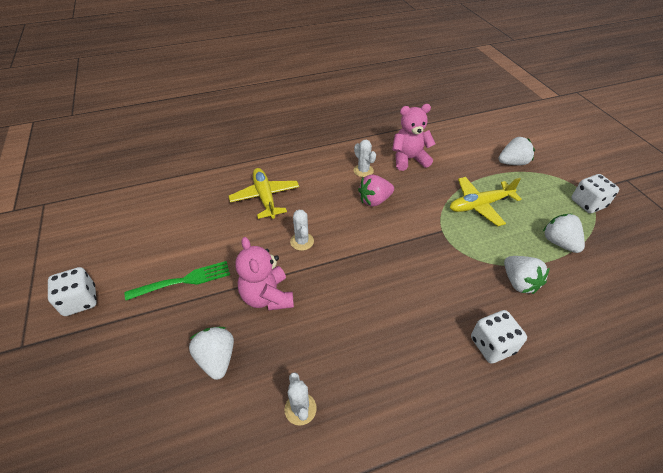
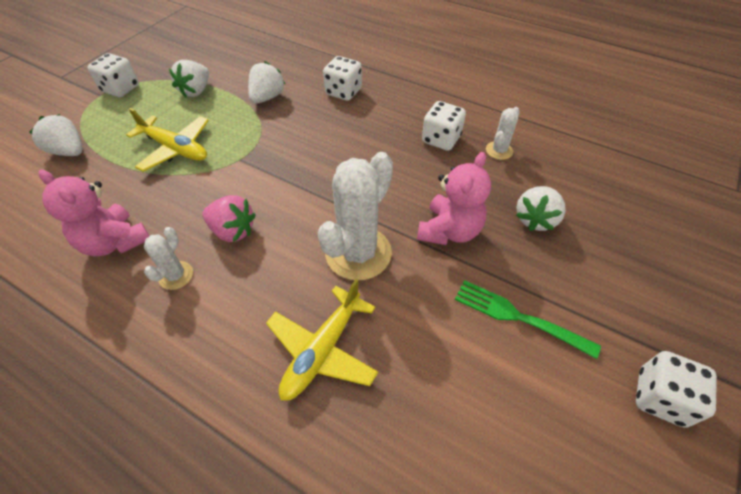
camera: 130 degrees left, 5 degrees up
white cactus [290,210,314,251] -> white cactus [317,152,393,280], size x2.03
none -> white dice [422,101,466,151]

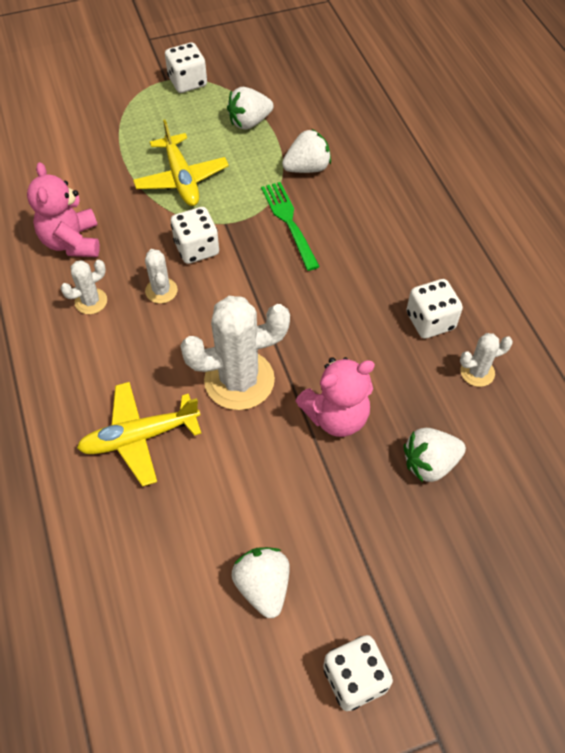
camera: 40 degrees right, 5 degrees up
white strawberry [29,114,82,156] -> white strawberry moved to [232,547,290,618]
pink strawberry [203,195,256,242] -> white cactus [145,249,178,304]
white dice [323,56,362,101] -> white dice moved to [171,207,219,264]
green fork [455,280,601,359] -> green fork moved to [261,182,320,271]

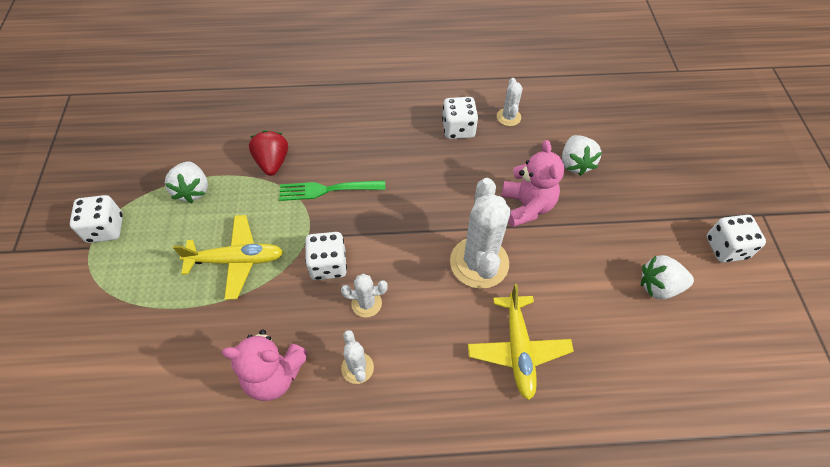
camera: 75 degrees left, 0 degrees up
white strawberry [282,129,331,173] -> red strawberry [249,130,288,176]

